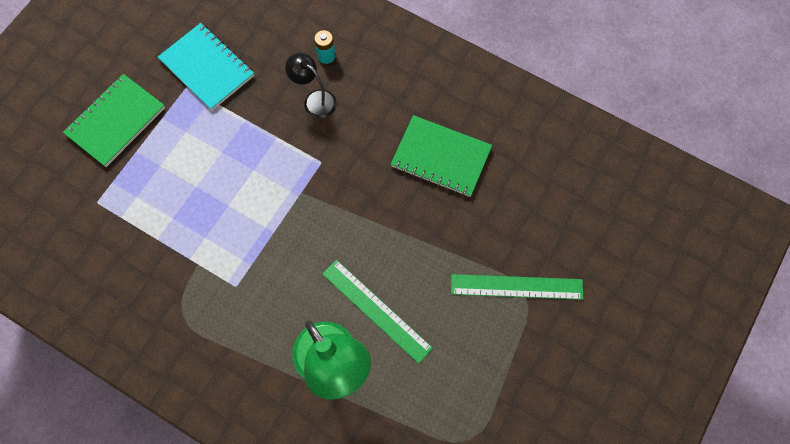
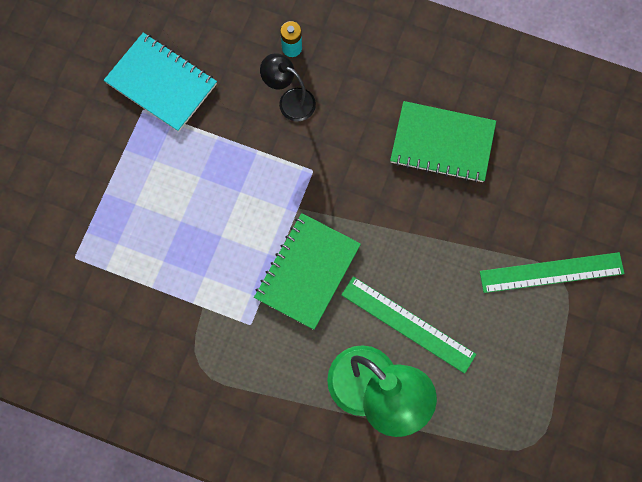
camera: 10 degrees left, 5 degrees up
green notebook [63,74,165,167] -> green notebook moved to [254,213,361,330]

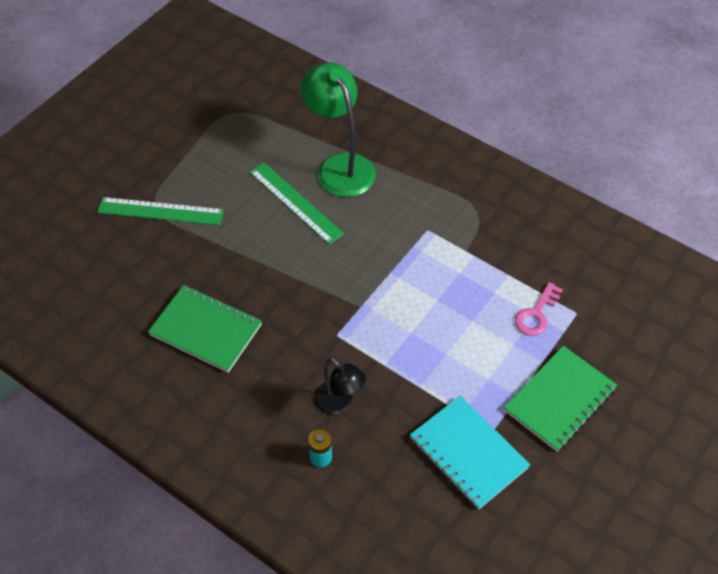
camera: 165 degrees left, 20 degrees down
green notebook [254,213,361,330] -> green notebook moved to [504,346,617,452]
none -> pink key [515,282,563,336]

